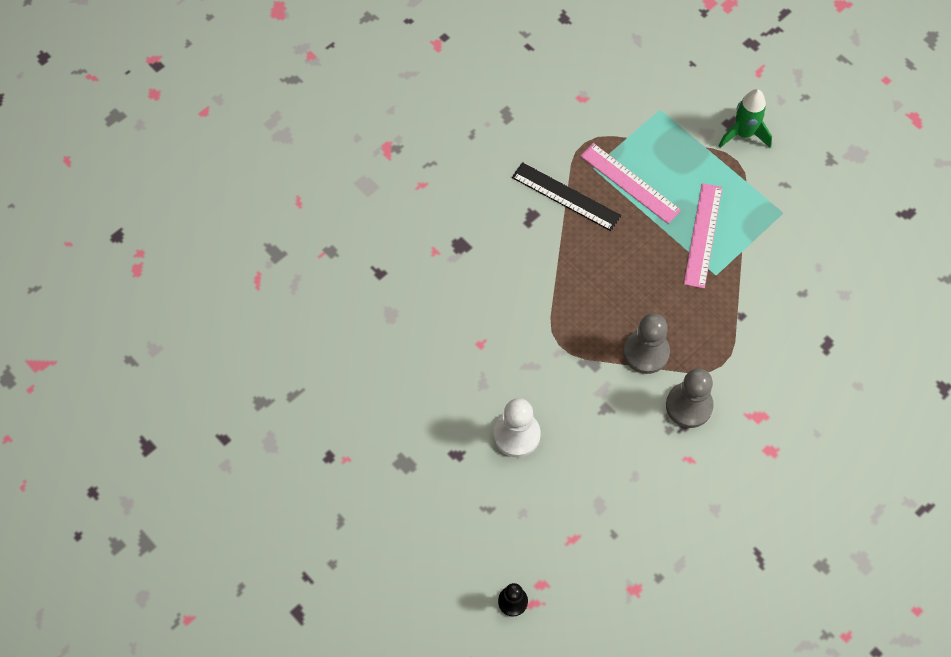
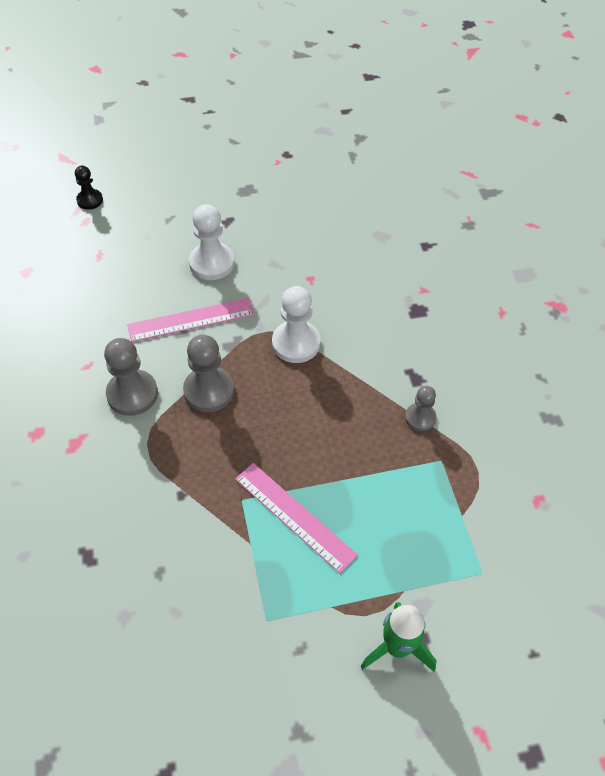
camera: 120 degrees right, 10 degrees down
black ruler [512,162,621,231] -> grey pawn [405,386,437,431]
pink ruler [580,143,681,224] -> pink ruler moved to [127,298,254,342]
none -> white pawn [272,286,320,363]

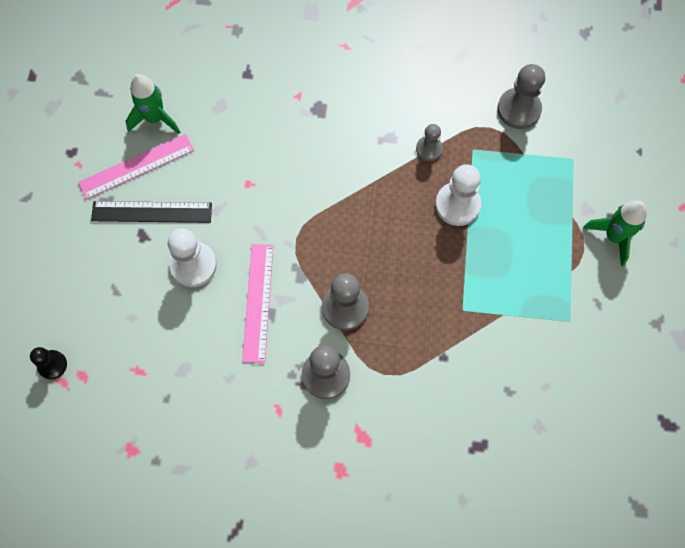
camera: 70 degrees left, 15 degrees up
pink ruler [235,463,358,574] -> pink ruler moved to [78,134,194,200]
white pawn [272,286,320,363] -> white pawn moved to [435,164,481,226]
none -> black ruler [91,201,212,223]
none -> green rocket [125,74,180,134]
none -> grey pawn [497,64,545,129]

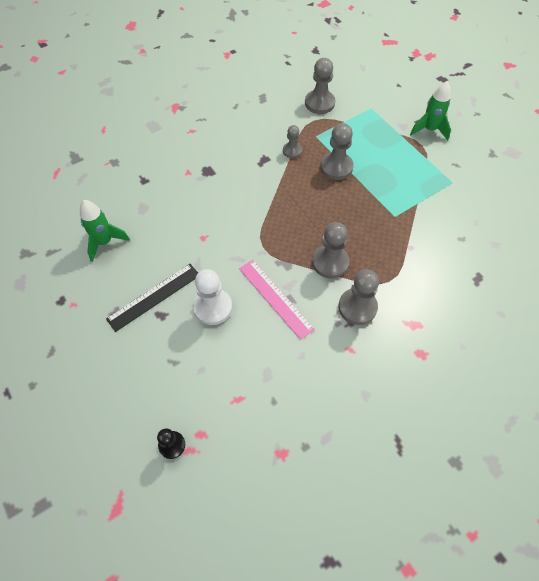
camera: 40 degrees left, 10 degrees down
pink ruler [78,134,194,200] -> none
white pawn [435,164,481,226] -> grey pawn [320,123,354,180]

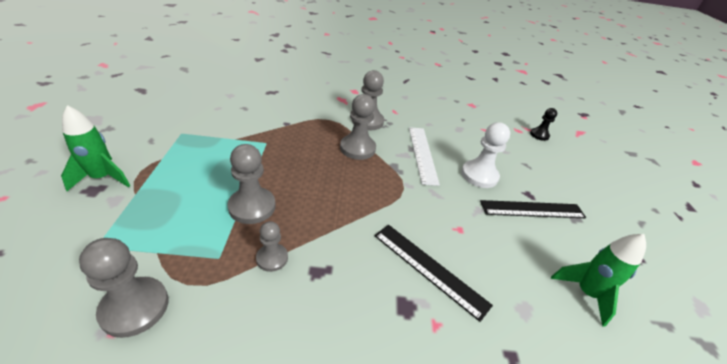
camera: 150 degrees left, 20 degrees down
pink ruler [239,260,315,340] -> white ruler [409,127,440,186]
none -> black ruler [374,225,493,322]

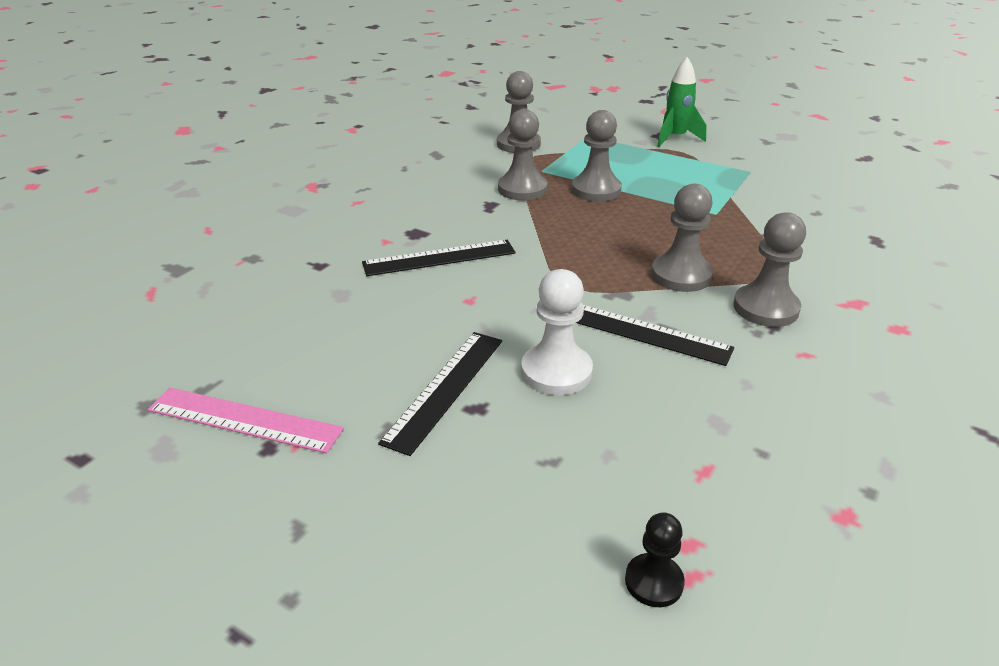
camera: 125 degrees right, 5 degrees down
grey pawn [256,221,288,272] -> grey pawn [498,109,547,201], size x1.66
white ruler [409,127,440,186] -> black ruler [576,305,734,366]
green rocket [551,234,646,327] -> none
none -> pink ruler [148,388,344,453]

